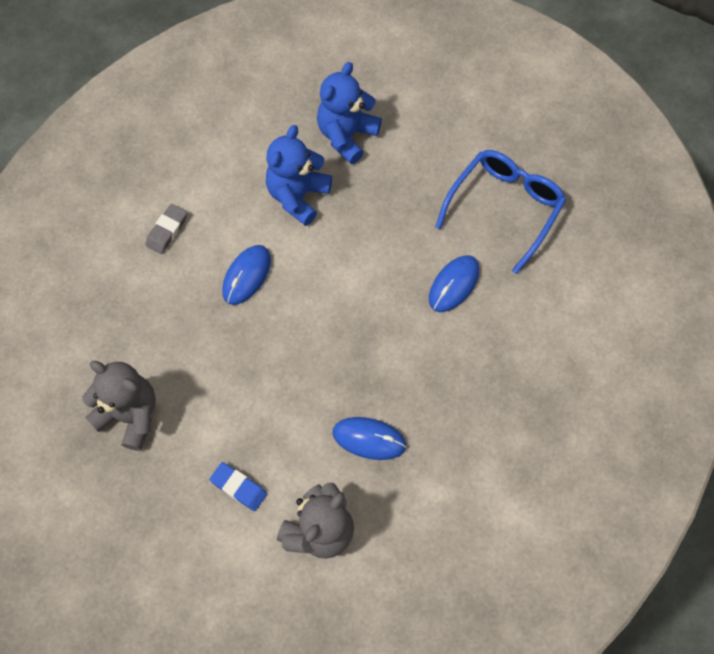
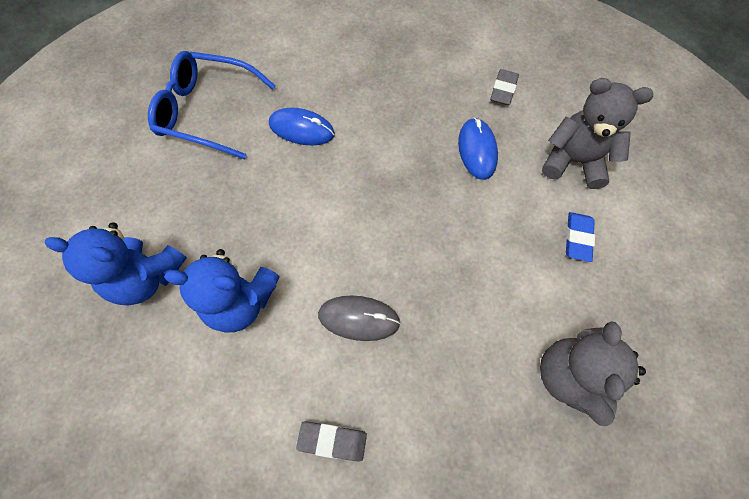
camera: 110 degrees left, 0 degrees up
blue mouse [222,245,271,305] -> grey mouse [318,295,401,341]
none -> grey eraser [490,69,519,105]

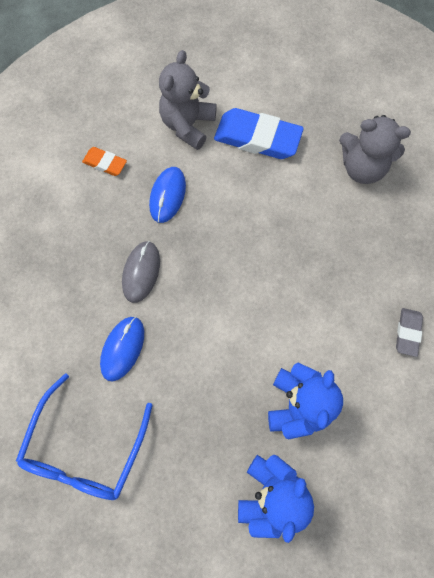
camera: 85 degrees left, 5 degrees up
grey mouse [318,295,401,341] -> grey mouse moved to [122,241,160,303]
blue mouse [458,117,498,180] -> blue mouse turned 75 degrees counterclockwise [149,167,186,223]
grey eraser [490,69,519,105] -> orange eraser [82,147,127,176]
blue eraser [566,212,595,262] -> blue eraser [214,108,304,159], size x1.92

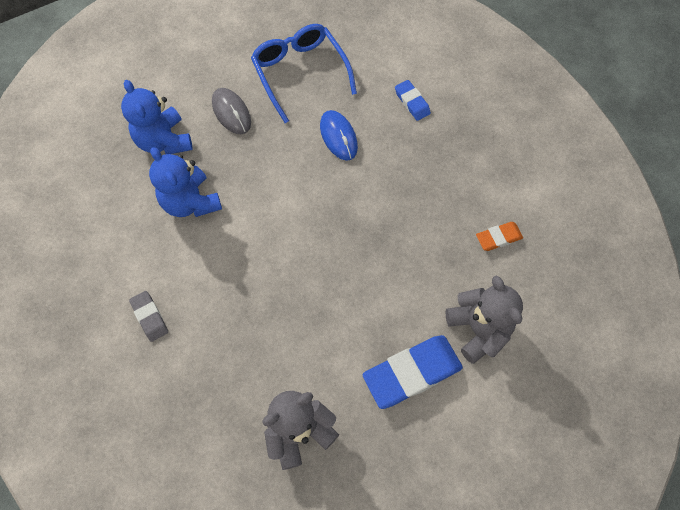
camera: 135 degrees right, 5 degrees down
grey mouse [122,241,160,303] -> grey mouse moved to [212,88,251,134]
blue mouse [149,167,186,223] -> none
none -> blue eraser [395,80,431,121]

